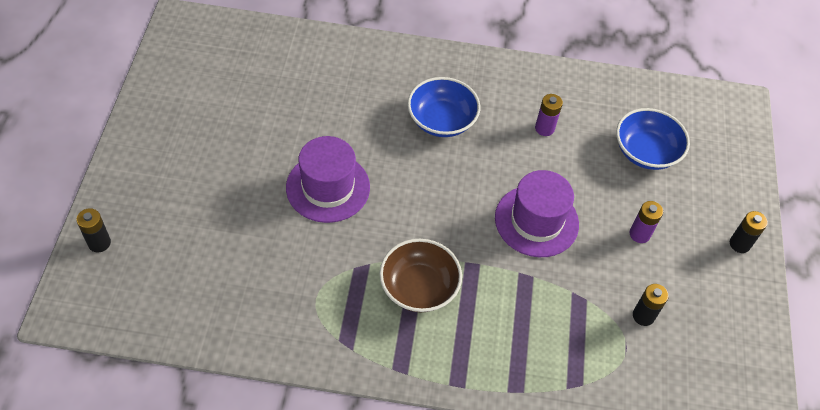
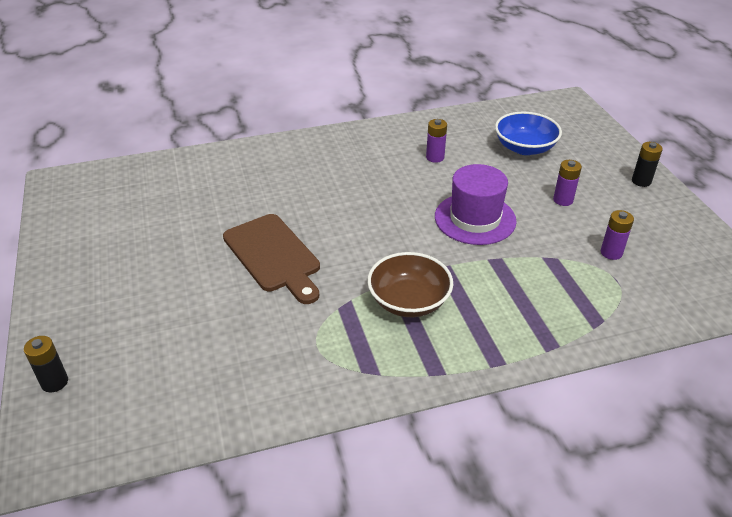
camera: 20 degrees left, 15 degrees down
purple hat [286,136,370,223] -> brown cutting board [223,214,320,304]
blue bowl [408,77,480,137] -> none
black battery [633,284,669,326] -> purple battery [601,210,634,260]

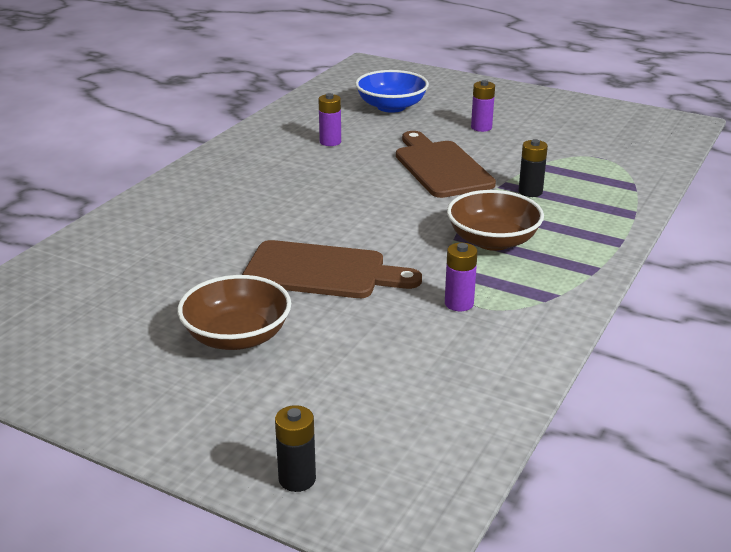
camera: 45 degrees left, 10 degrees down
purple hat [435,164,517,245] -> brown cutting board [396,131,496,198]
purple battery [601,210,634,260] -> purple battery moved to [445,243,478,311]
black battery [632,142,663,187] -> black battery moved to [519,139,548,197]
none -> brown bowl [178,275,291,350]

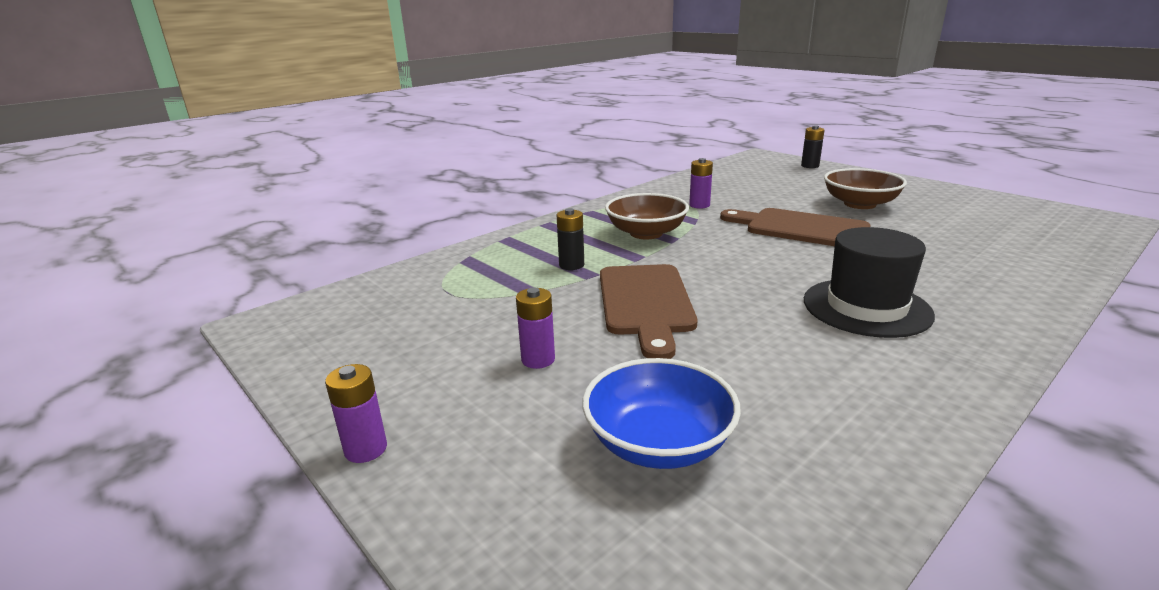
camera: 160 degrees left, 5 degrees down
purple battery [318,93,341,146] -> purple battery moved to [325,364,387,463]
none -> black hat [804,227,935,338]

